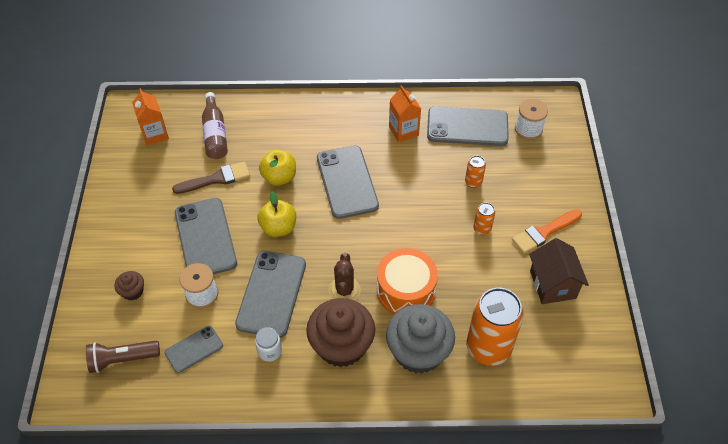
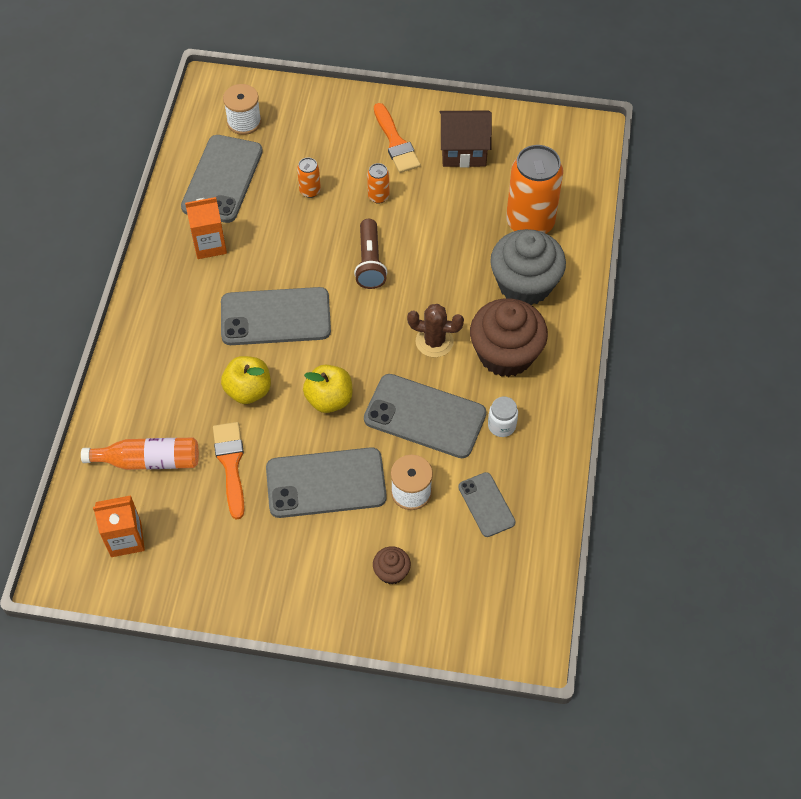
camera: 80 degrees left, 5 degrees up
brown flashlight [86,341,160,373] -> brown flashlight moved to [354,219,387,289]
brown brush [172,162,250,194] -> orange brush [213,422,244,519]
brown bottle [202,92,228,159] -> orange bottle [81,437,199,470]
orange drum [377,248,438,314] -> none

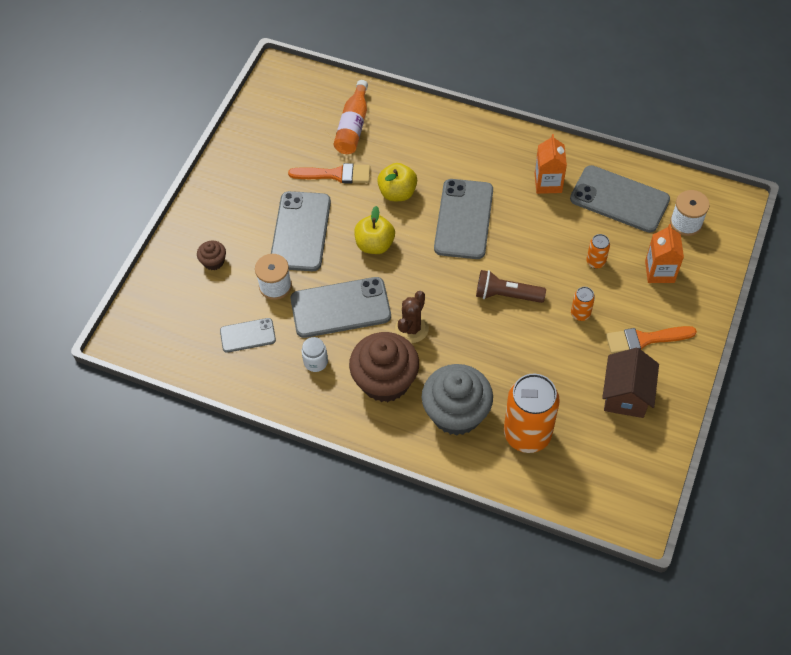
camera: 105 degrees right, 0 degrees up
orange carton [93,495,145,557] -> orange carton moved to [645,224,684,283]
grey phone [364,374,487,458] -> grey phone turned 45 degrees clockwise [290,277,391,338]

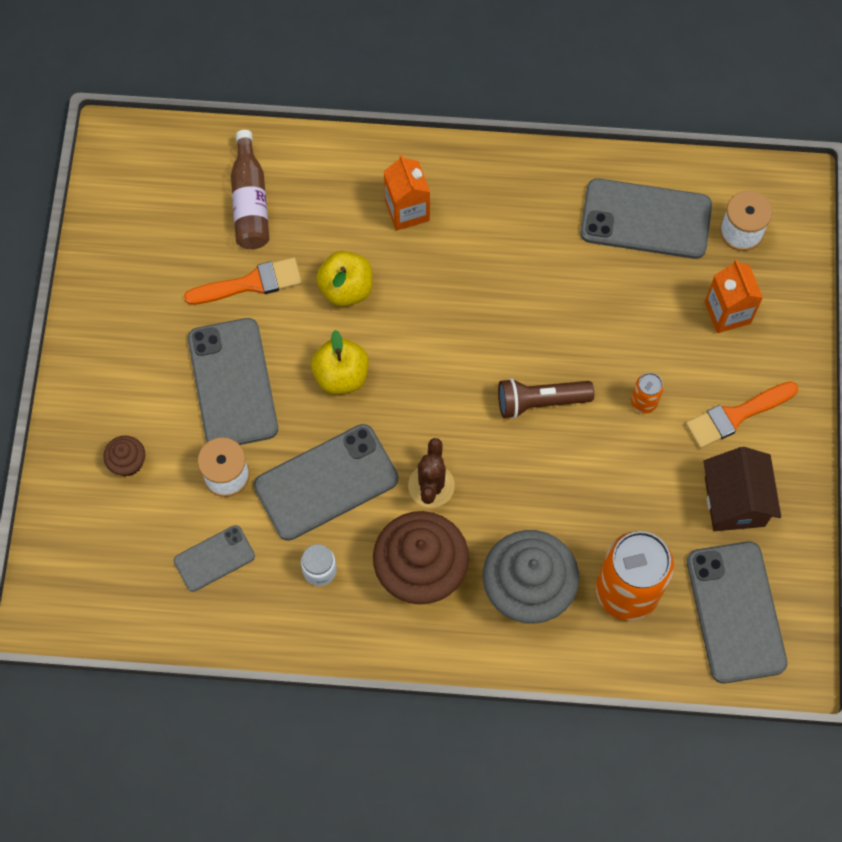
camera: 20 degrees left, 10 degrees up
orange bottle [334,80,368,154] -> brown bottle [231,130,269,249]
grey phone [434,179,493,259] -> grey phone moved to [687,541,788,683]
orange carton [535,134,567,194] -> orange carton moved to [384,154,430,231]
orange can [586,234,610,269] -> none

